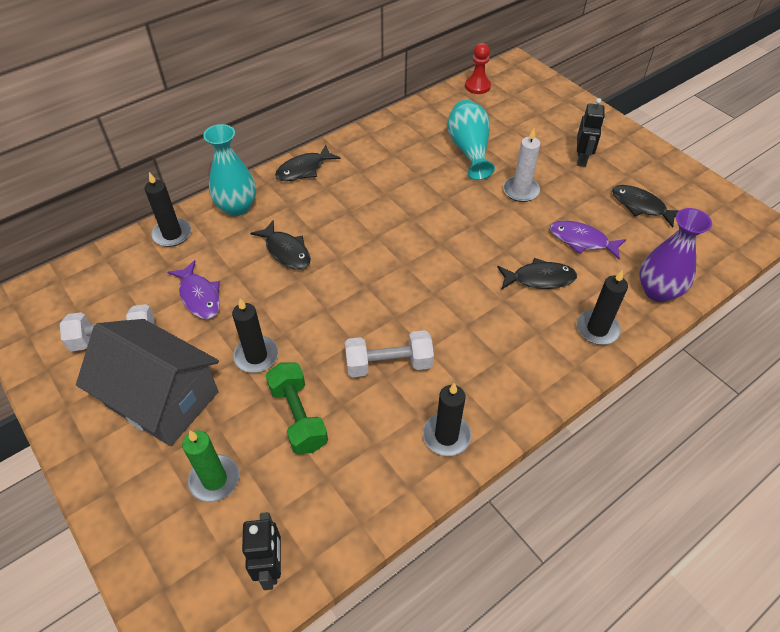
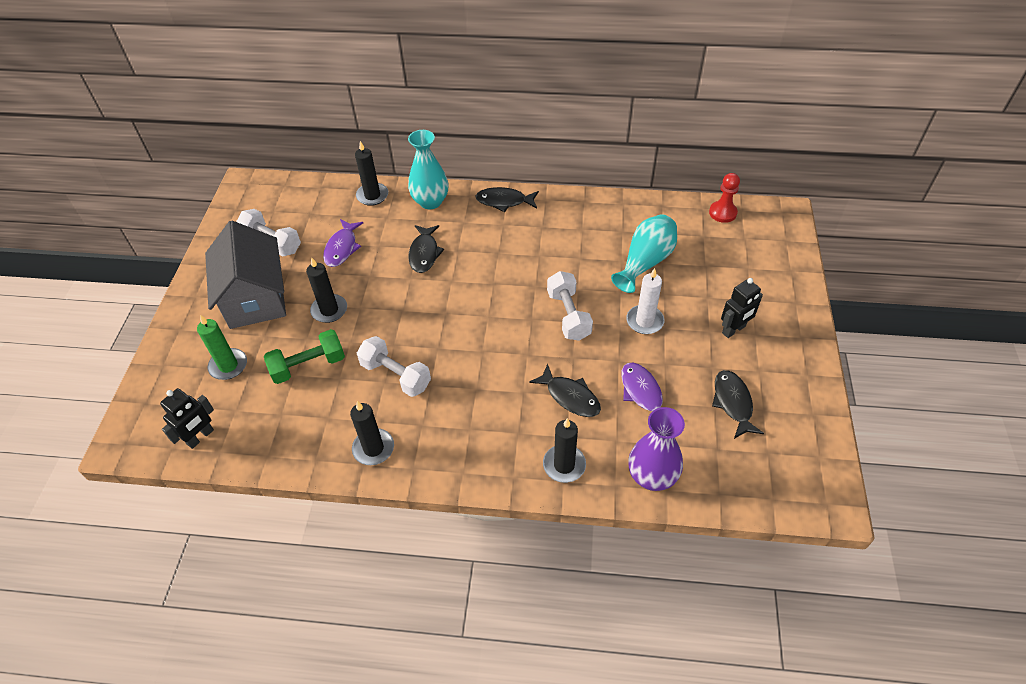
camera: 45 degrees right, 0 degrees up
green dumbbell [266,362,328,455] -> green dumbbell turned 45 degrees clockwise [264,329,345,384]
none -> white dumbbell [547,271,593,341]

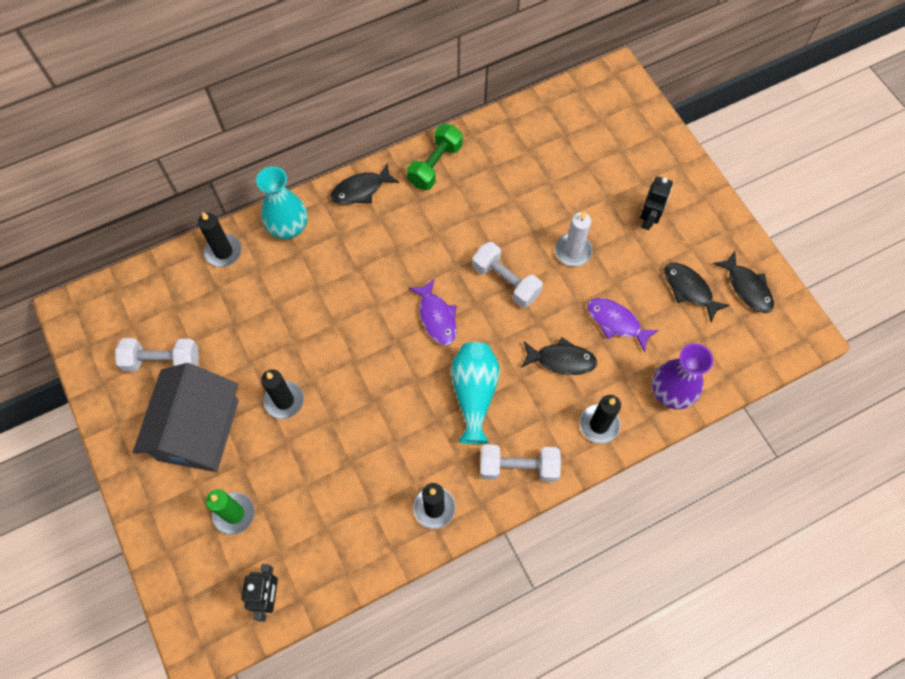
camera: 35 degrees left, 15 degrees up
grey house [205,221,286,329] -> grey house turned 60 degrees clockwise [133,363,239,472]
green dumbbell [264,329,345,384] -> green dumbbell moved to [407,124,463,190]
purple fish [323,219,363,267] -> purple fish moved to [409,278,457,345]
white dumbbell [357,336,431,397] -> white dumbbell moved to [480,444,561,482]
black fish [408,225,444,273] -> black fish moved to [713,251,774,313]
turquoise vase [611,214,677,293] -> turquoise vase moved to [451,342,500,444]
red pawn [709,173,740,223] -> none

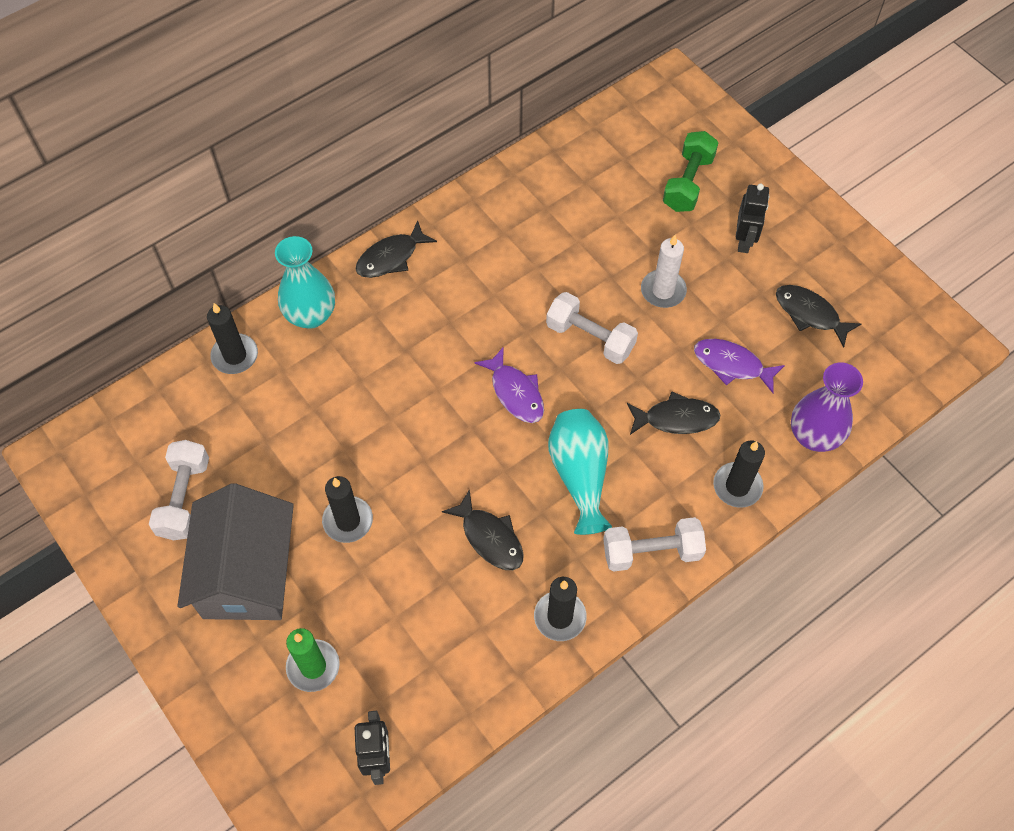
camera: 10 degrees left, 5 degrees down
white dumbbell [115,338,199,372] -> white dumbbell turned 75 degrees counterclockwise [149,440,209,540]
green dumbbell [407,124,463,190] -> green dumbbell moved to [663,131,718,212]
black fish [713,251,774,313] -> black fish moved to [442,489,524,570]

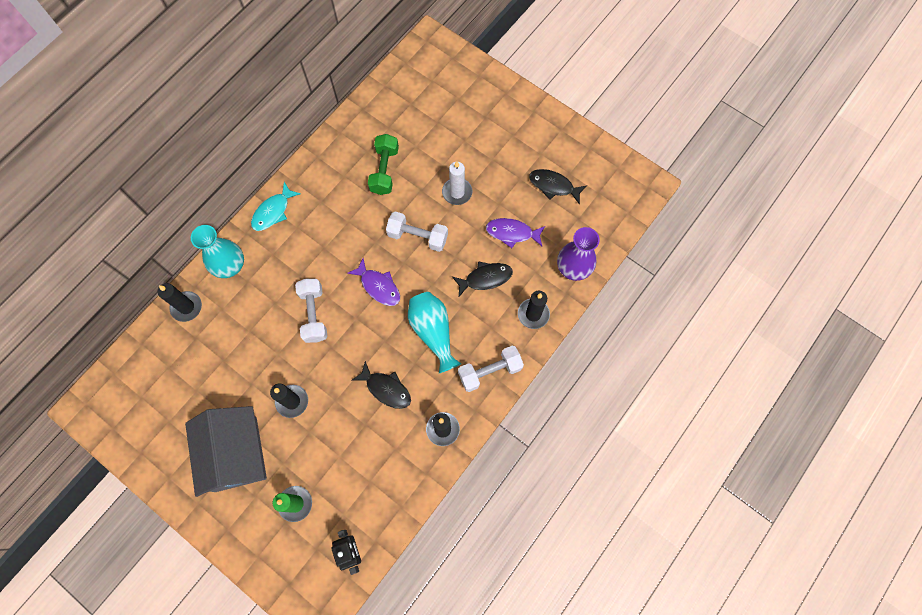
camera: 15 degrees left, 10 degrees up
white dumbbell [149,440,209,540] -> white dumbbell moved to [295,279,327,343]
black fish [356,220,437,278] -> turquoise fish [251,182,301,231]
green dumbbell [663,131,718,212] -> green dumbbell moved to [368,134,399,195]
black robot [736,184,769,253] -> none

